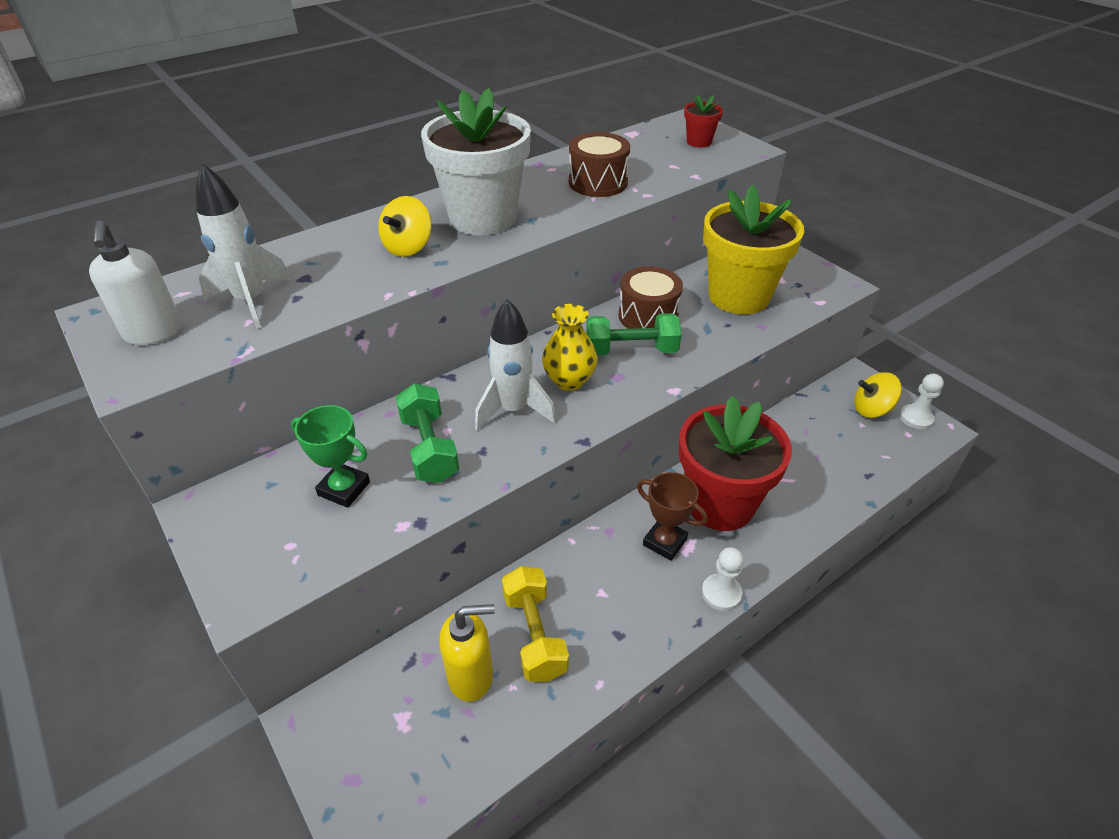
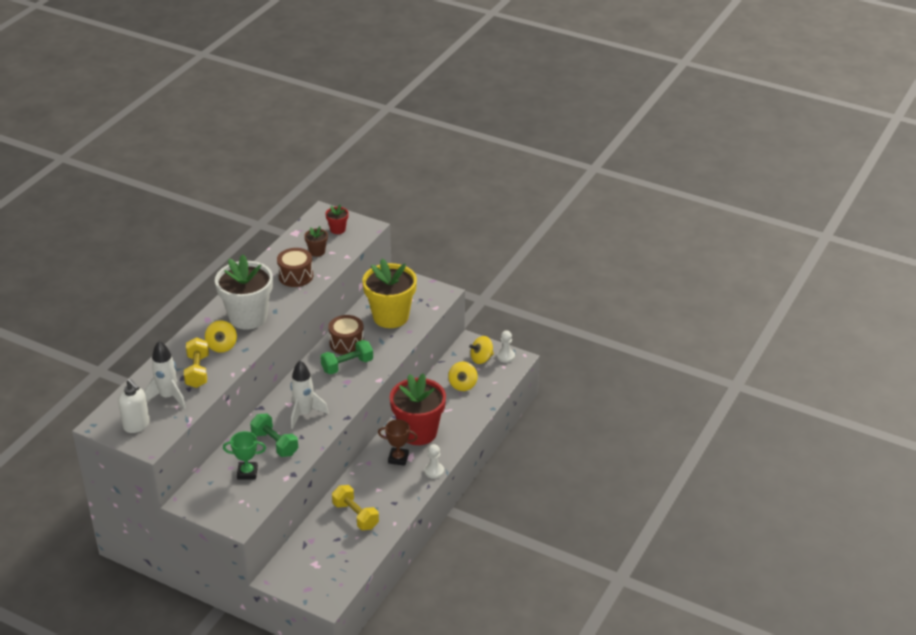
camera: 25 degrees left, 5 degrees down
yellow soap dispenser [439,604,495,702] -> none
yellow vase [542,304,598,391] -> none
none -> yellow dumbbell [184,337,209,388]
none -> brown flower pot [304,226,328,257]
none -> yellow spinning top [448,362,478,391]

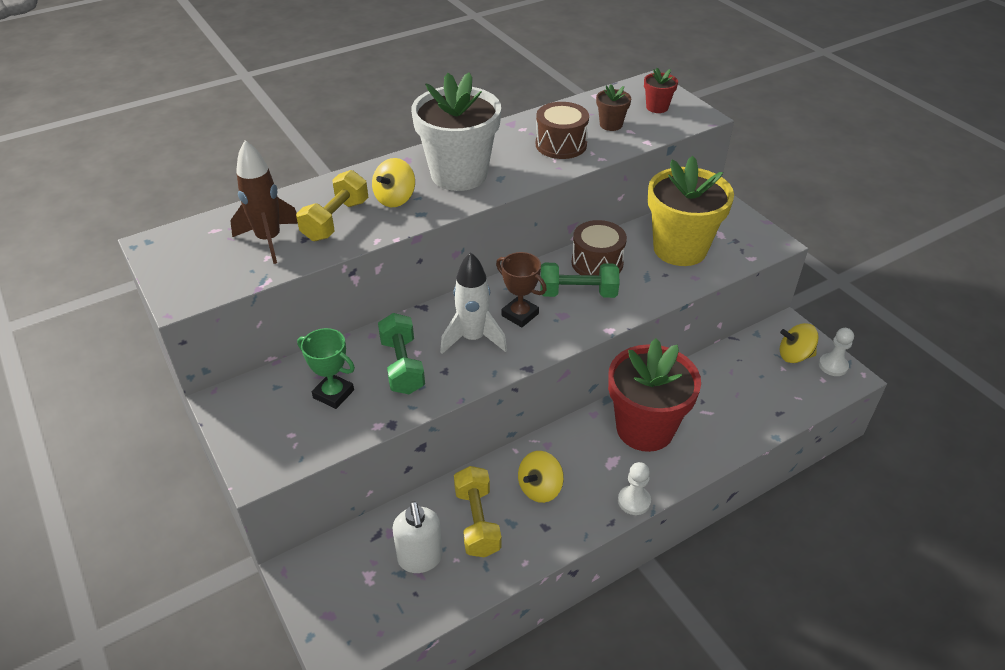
camera: 30 degrees right, 5 degrees up
white soap dispenser [118,379,150,433] -> white soap dispenser moved to [393,501,443,573]
white rocket [144,341,186,409] -> brown rocket [230,140,298,264]
brown trophy [378,419,418,466] -> brown trophy moved to [496,252,547,327]
yellow spinning top [448,362,478,391] -> yellow spinning top moved to [518,451,564,503]

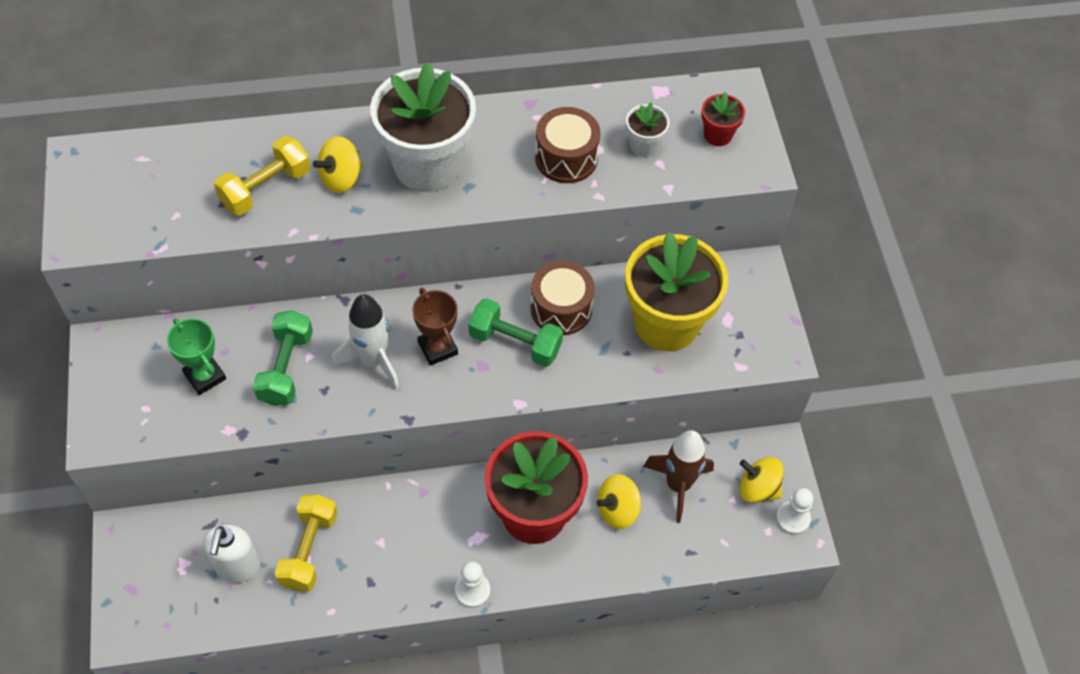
camera: 20 degrees right, 15 degrees up
brown rocket [230,140,298,264] -> brown rocket moved to [643,430,714,523]
yellow spinning top [518,451,564,503] -> yellow spinning top moved to [596,474,641,529]
brown flower pot [596,84,631,131] -> white flower pot [626,103,670,157]

